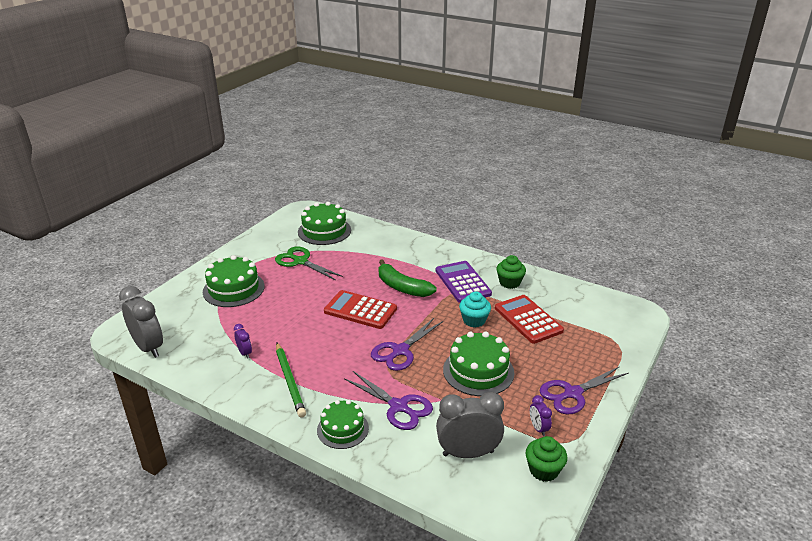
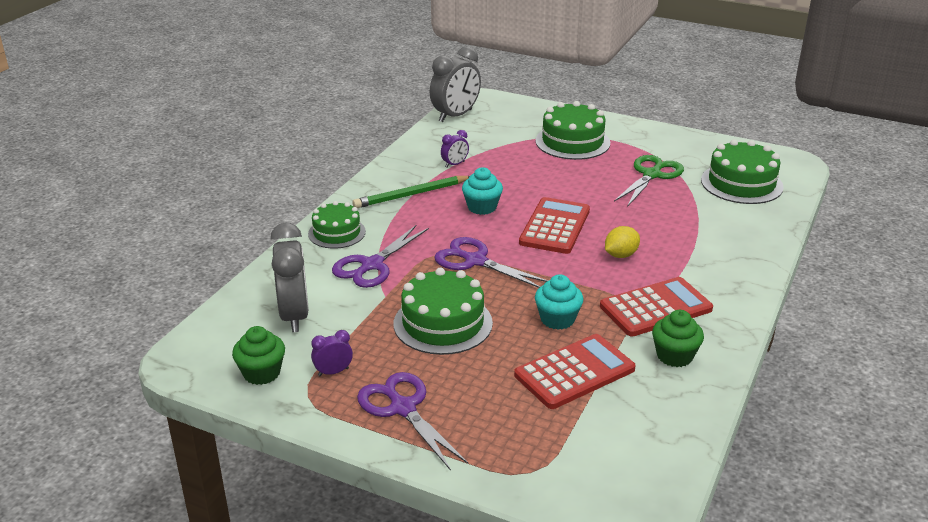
camera: 85 degrees right, 0 degrees up
green banana [378,259,437,297] -> yellow lemon [605,226,640,258]
purple calculator [436,261,492,303] -> red calculator [600,277,713,337]
none -> turquoise cupcake [462,167,503,215]

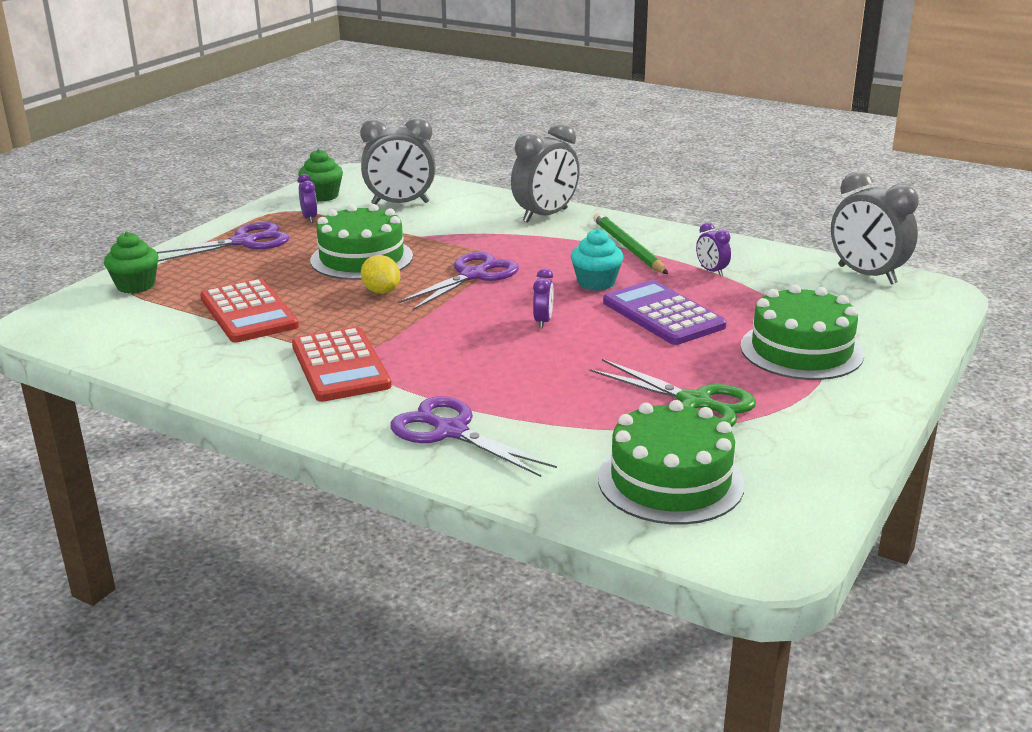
camera: 95 degrees right, 5 degrees down
green cake [308,201,366,249] -> grey clock [511,123,580,223]
purple scissors [332,225,429,288] -> purple scissors moved to [390,396,557,477]
red calculator [519,197,590,254] -> purple clock [533,268,554,328]
turquoise cupcake [535,274,583,330] -> none
yellow lemon [605,226,640,258] -> yellow lemon moved to [361,255,400,294]
green cupcake [652,310,704,367] -> green cupcake moved to [104,232,159,294]
none -> purple calculator [603,280,726,345]

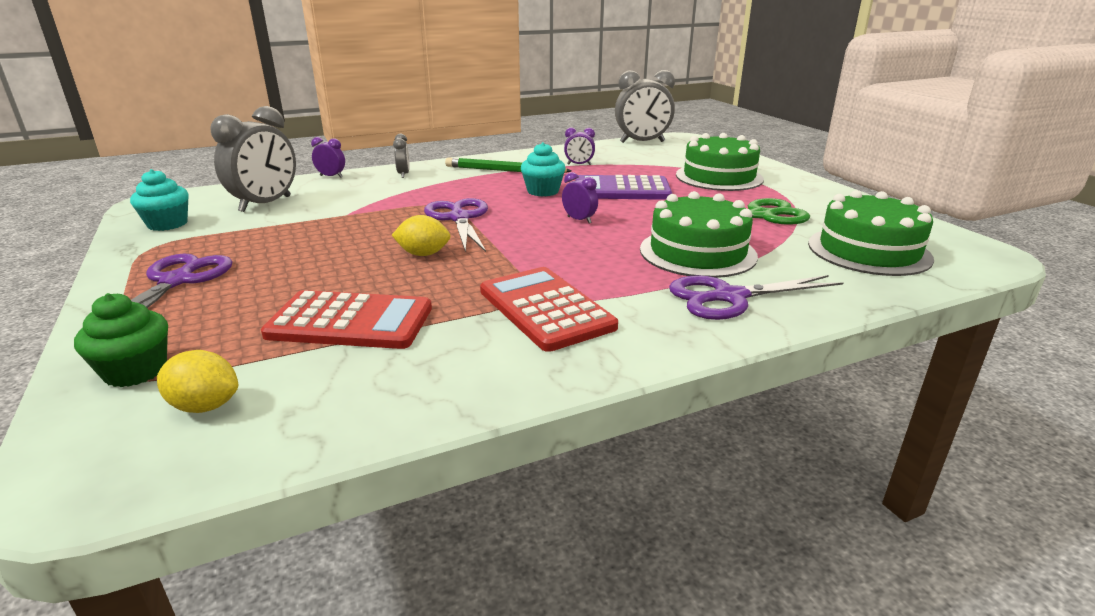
camera: 55 degrees left, 0 degrees up
red calculator [292,327,392,402] -> red calculator turned 135 degrees counterclockwise [480,267,618,352]
green cupcake [298,149,343,202] -> turquoise cupcake [130,169,189,231]
purple clock [298,174,317,223] -> purple clock moved to [311,137,345,178]
green cake [310,204,413,280] -> green cake moved to [640,191,758,278]
grey clock [511,123,580,223] -> grey clock [393,134,410,178], size x0.48
none -> yellow lemon [157,350,238,413]

